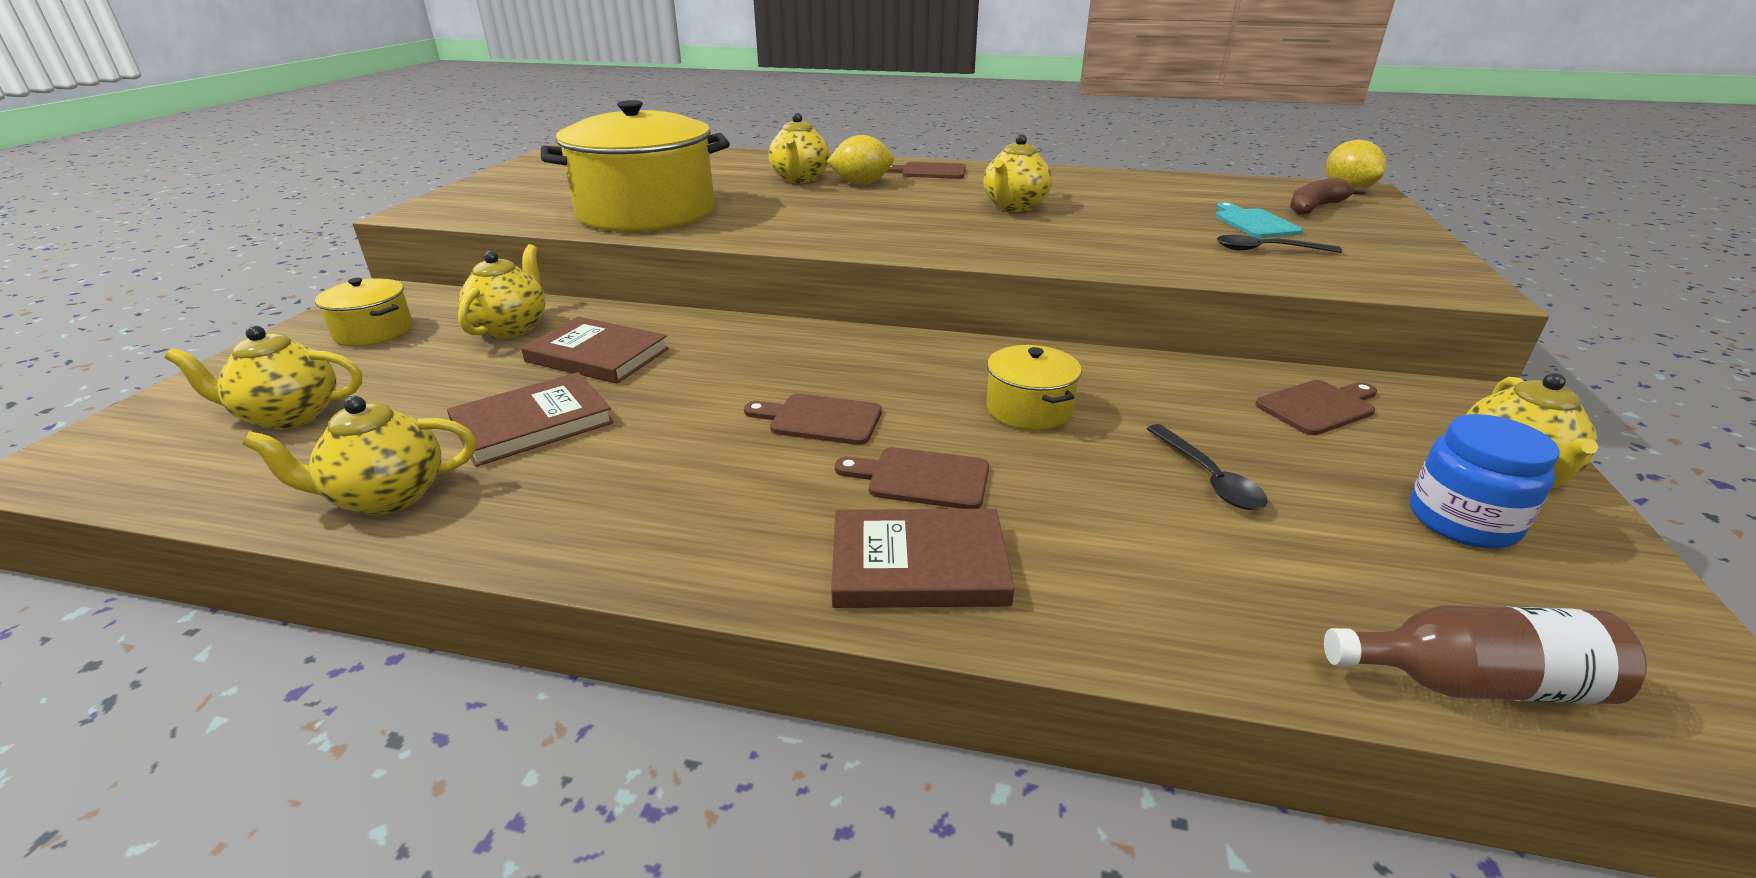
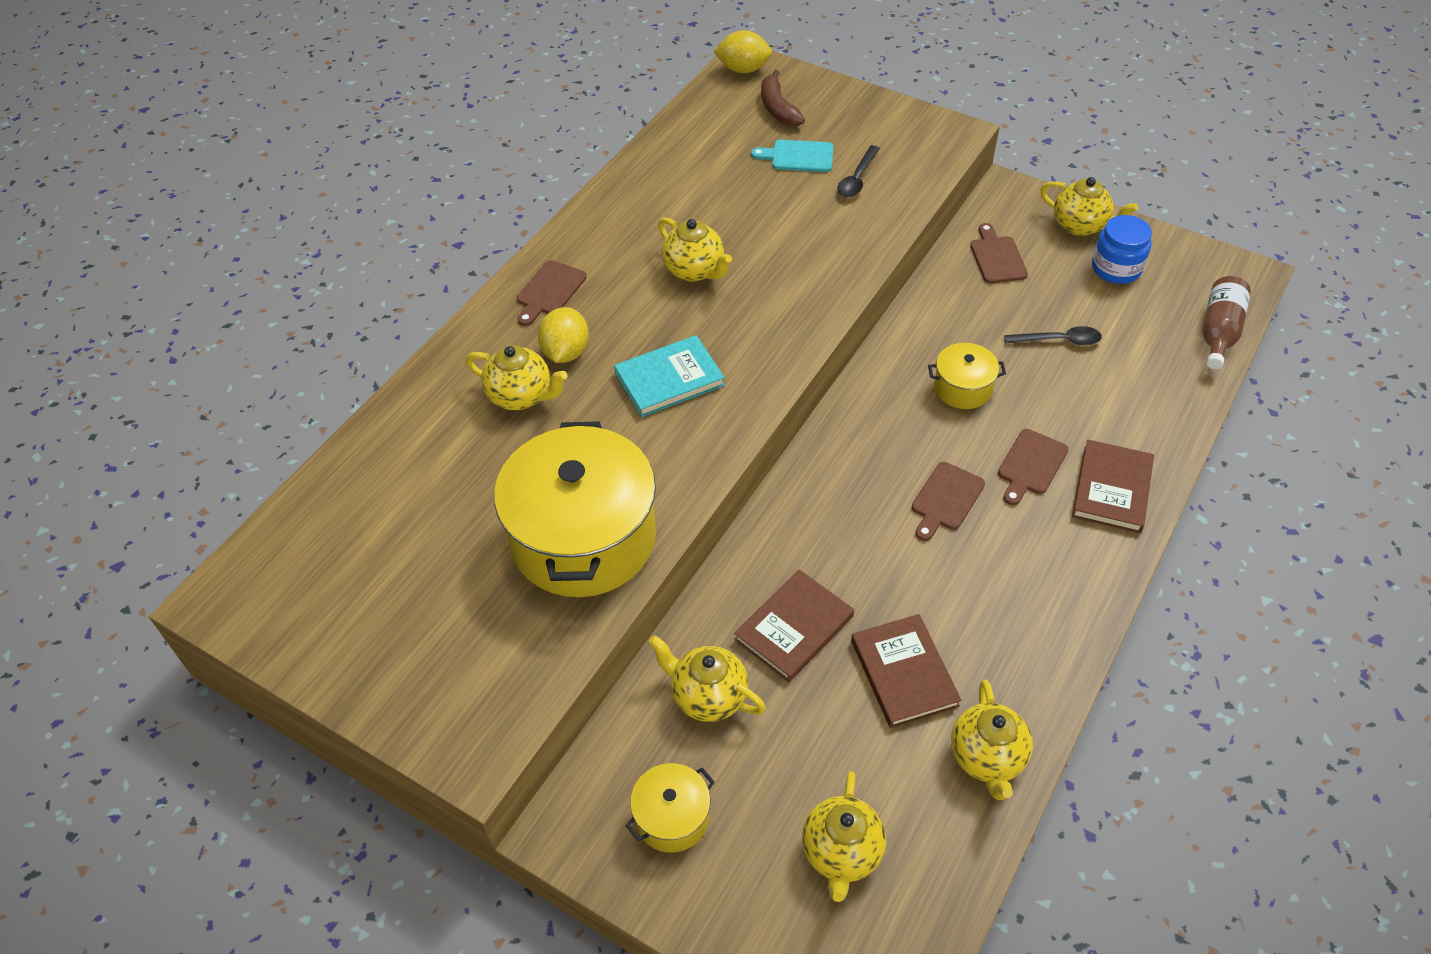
camera: 70 degrees left, 20 degrees up
none -> turquoise book [614,335,725,417]

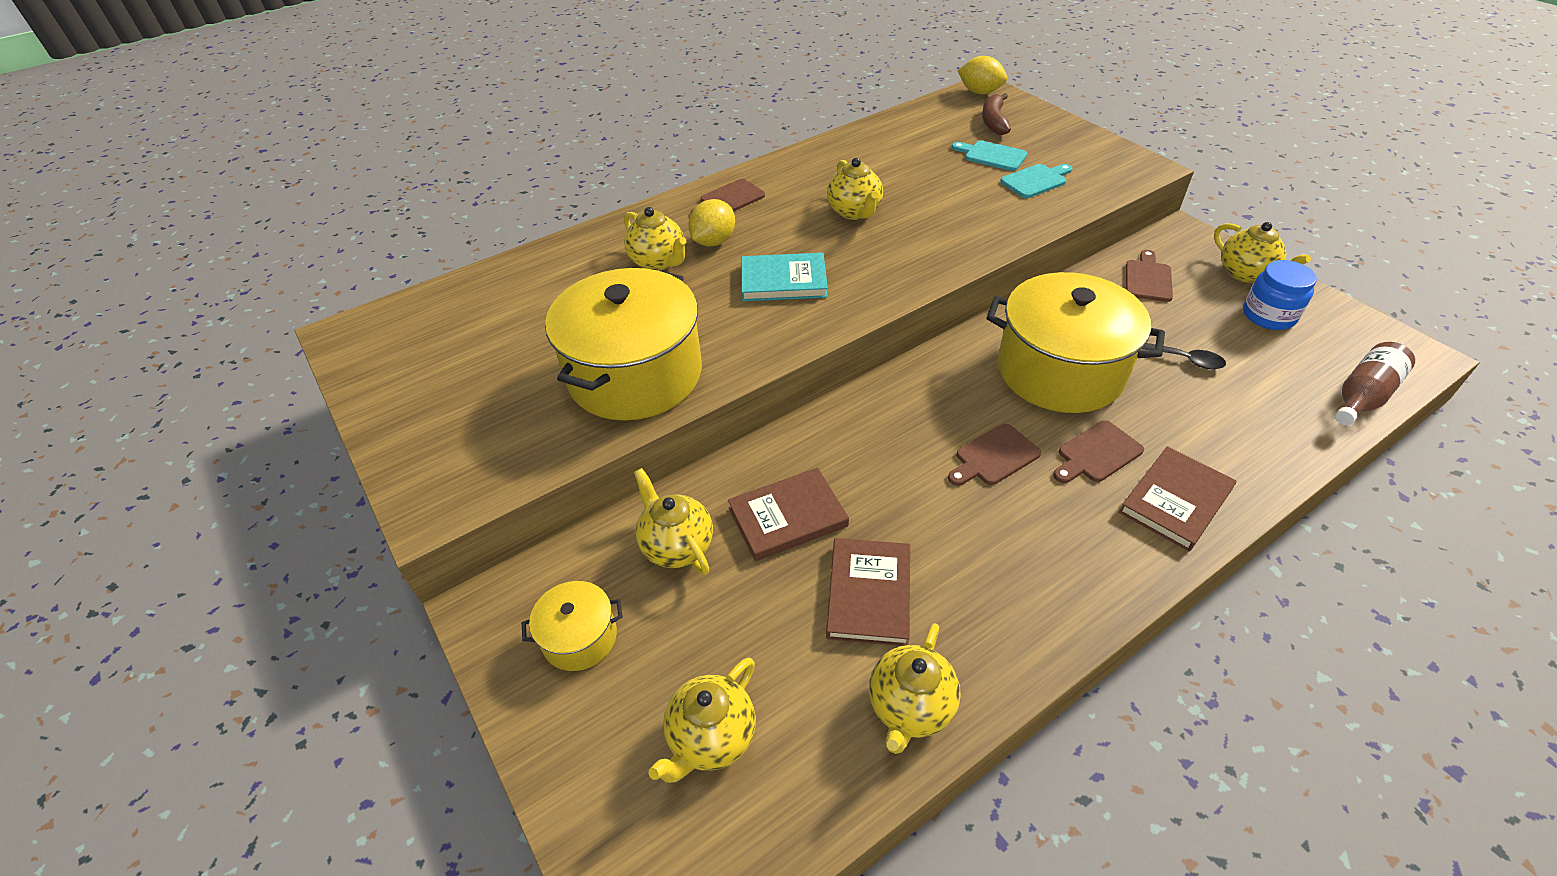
camera: 25 degrees right, 5 degrees down
black spoon [837,145,880,198] -> turquoise cutting board [1000,164,1072,198]
yellow pot [928,343,1006,409] -> yellow pot [987,272,1165,413], size x2.16

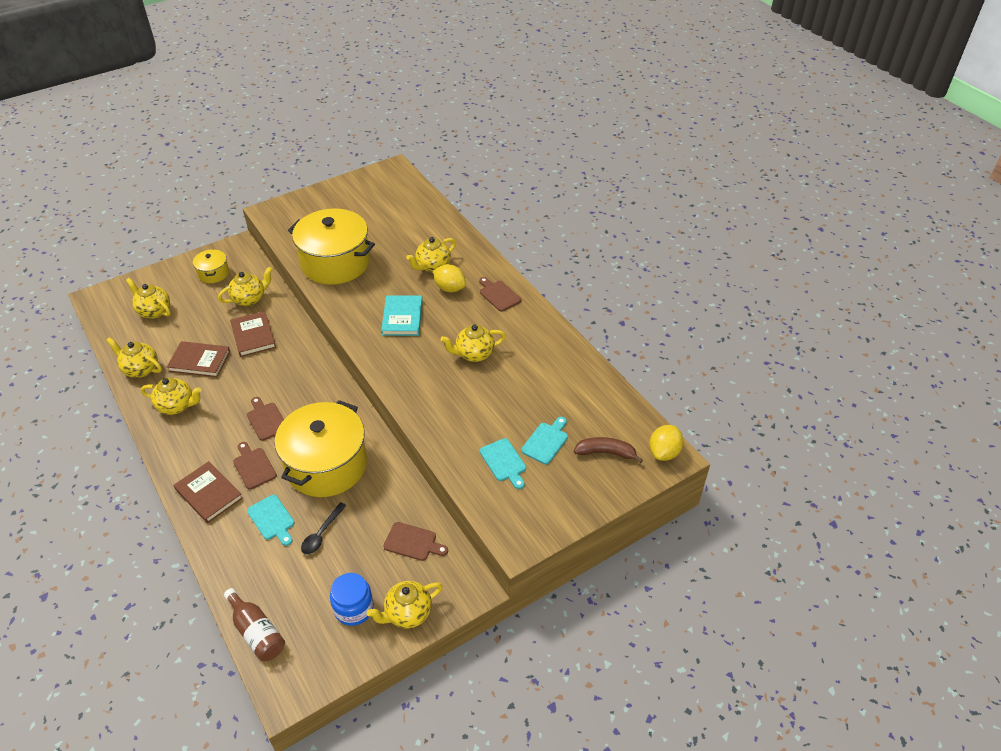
camera: 90 degrees right, 0 degrees up
none -> yellow teapot [141,378,201,415]
none -> turquoise cutting board [247,495,295,546]

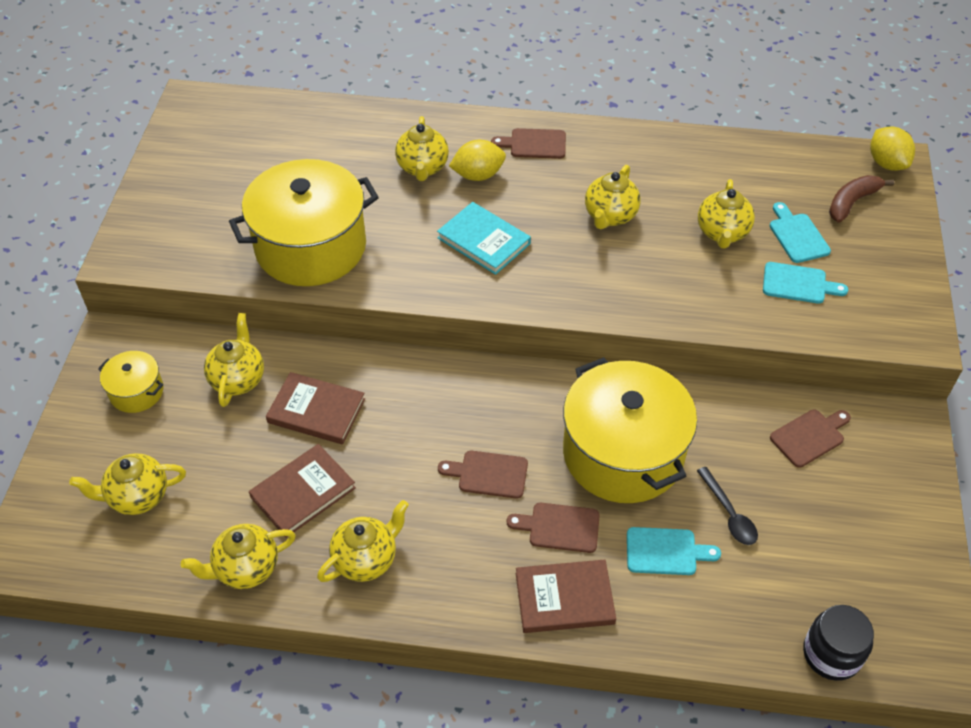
camera: 50 degrees left, 5 degrees up
brown bottle [224,588,285,661] -> black jar [803,605,874,681]
blue jar [330,573,374,626] -> none
yellow teapot [367,581,443,628] -> yellow teapot moved to [698,179,755,249]

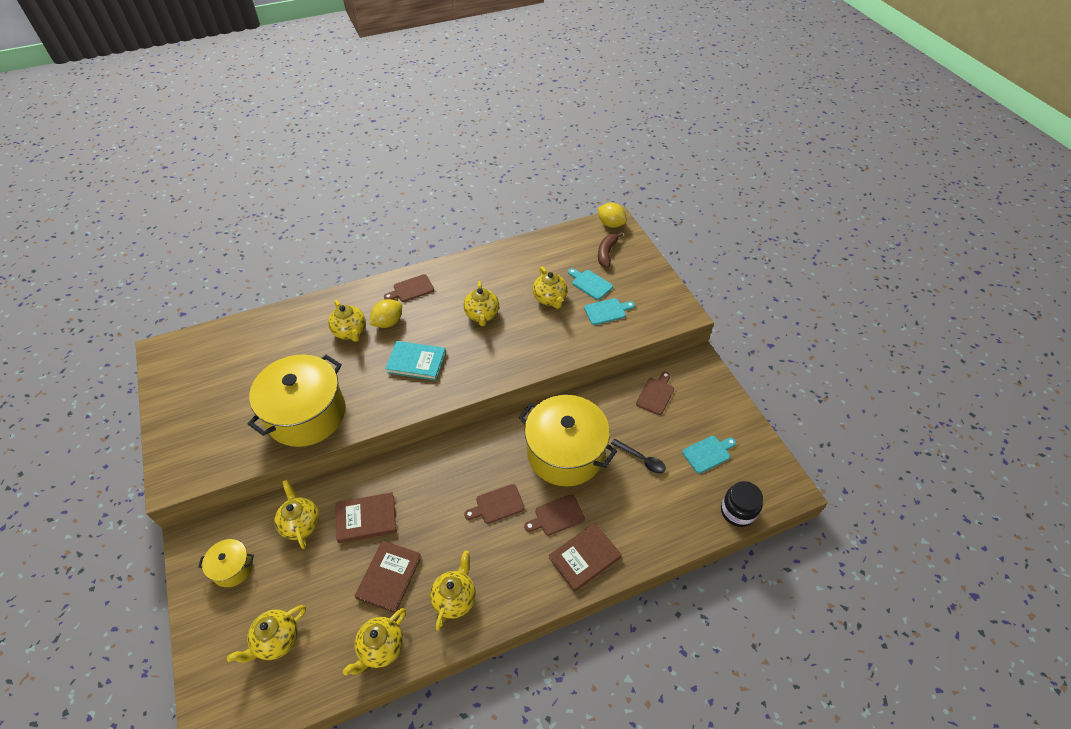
camera: 30 degrees left, 0 degrees up
turquoise cutting board [627,527,721,575] -> turquoise cutting board moved to [682,436,736,473]

